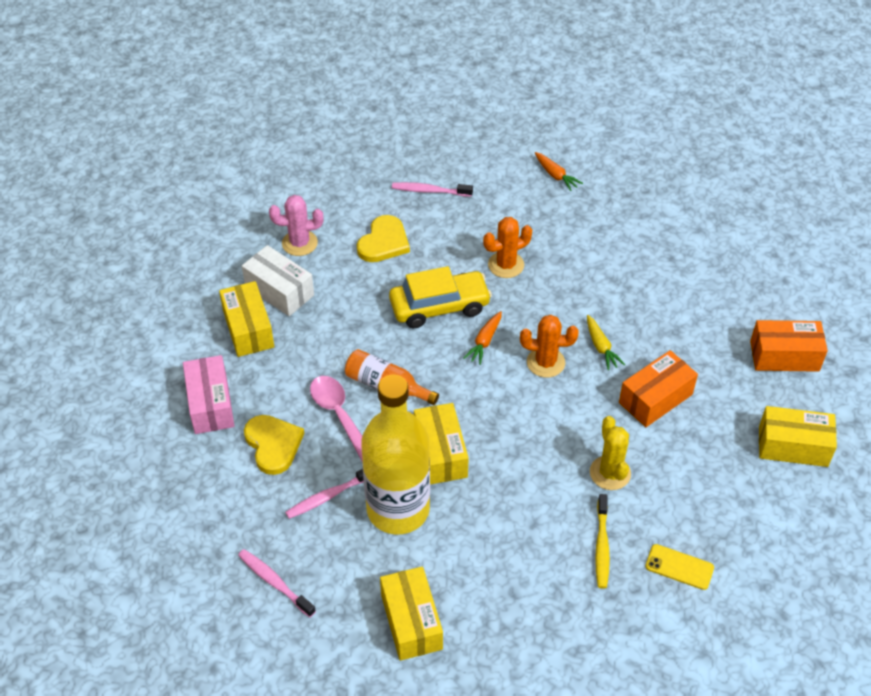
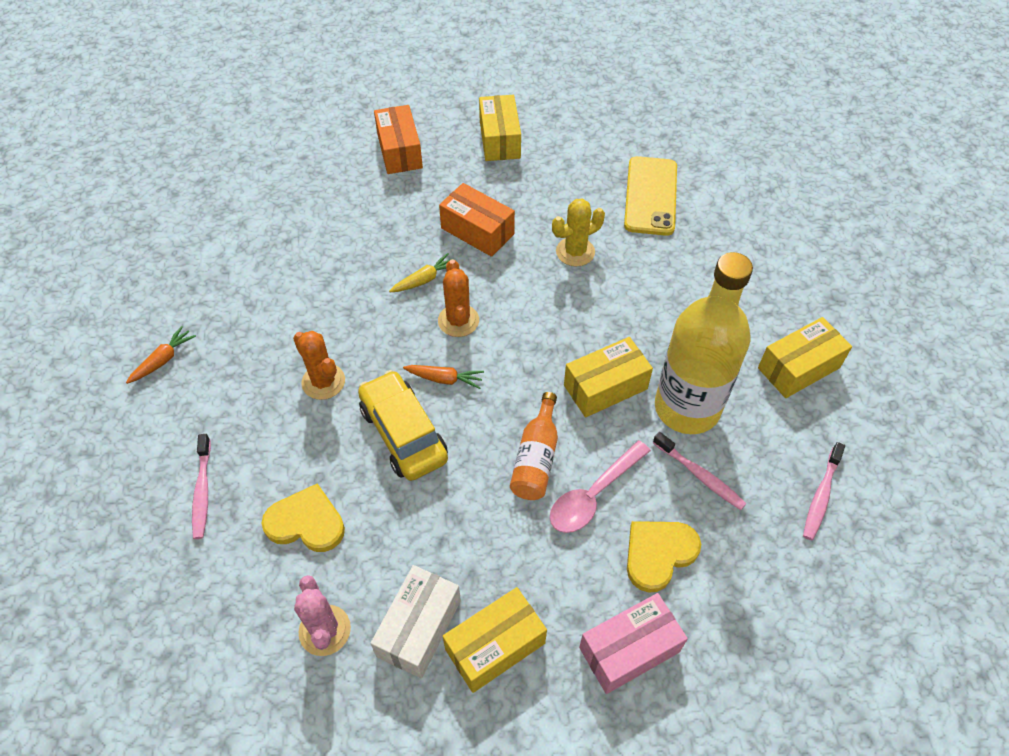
camera: 105 degrees left, 5 degrees up
yellow toothbrush [595,494,610,589] -> none
yellow phone [645,544,714,590] -> yellow phone [624,156,677,236], size x1.85

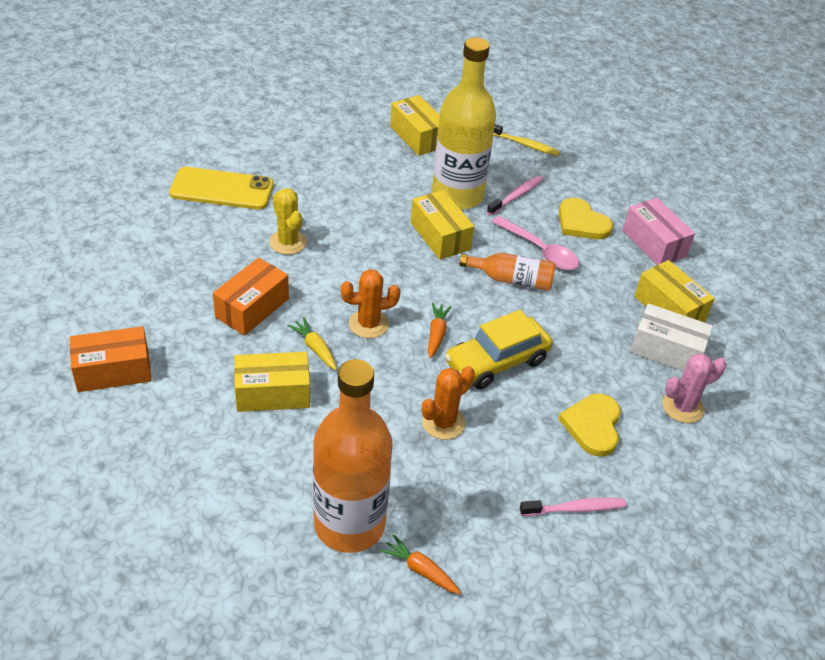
camera: 95 degrees left, 10 degrees down
yellow box [479,95,521,161] -> yellow box moved to [234,352,310,412]
pink toothbrush [803,442,845,541] -> yellow toothbrush [493,124,560,156]
none -> orange bottle [313,359,393,553]

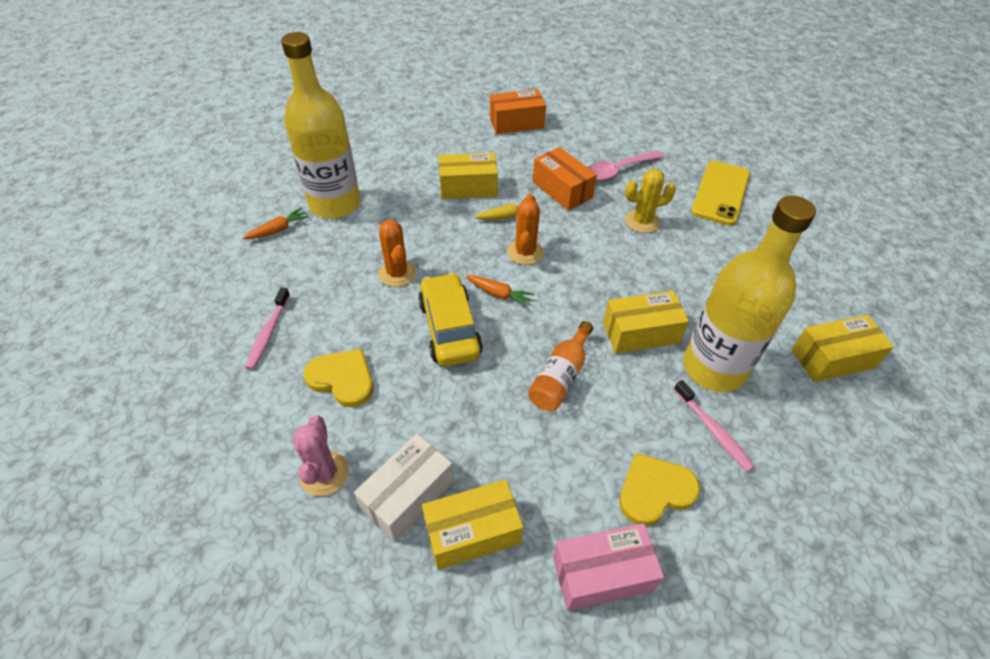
camera: 110 degrees right, 5 degrees up
orange box [69,326,152,392] -> orange box turned 75 degrees clockwise [490,89,546,134]
yellow box [234,352,310,412] -> yellow box turned 75 degrees clockwise [439,153,498,199]
orange bottle [313,359,393,553] -> yellow bottle [281,32,361,219]
pink spoon [492,216,579,270] -> pink spoon moved to [588,151,664,181]
yellow toothbrush [493,124,560,156] -> none

